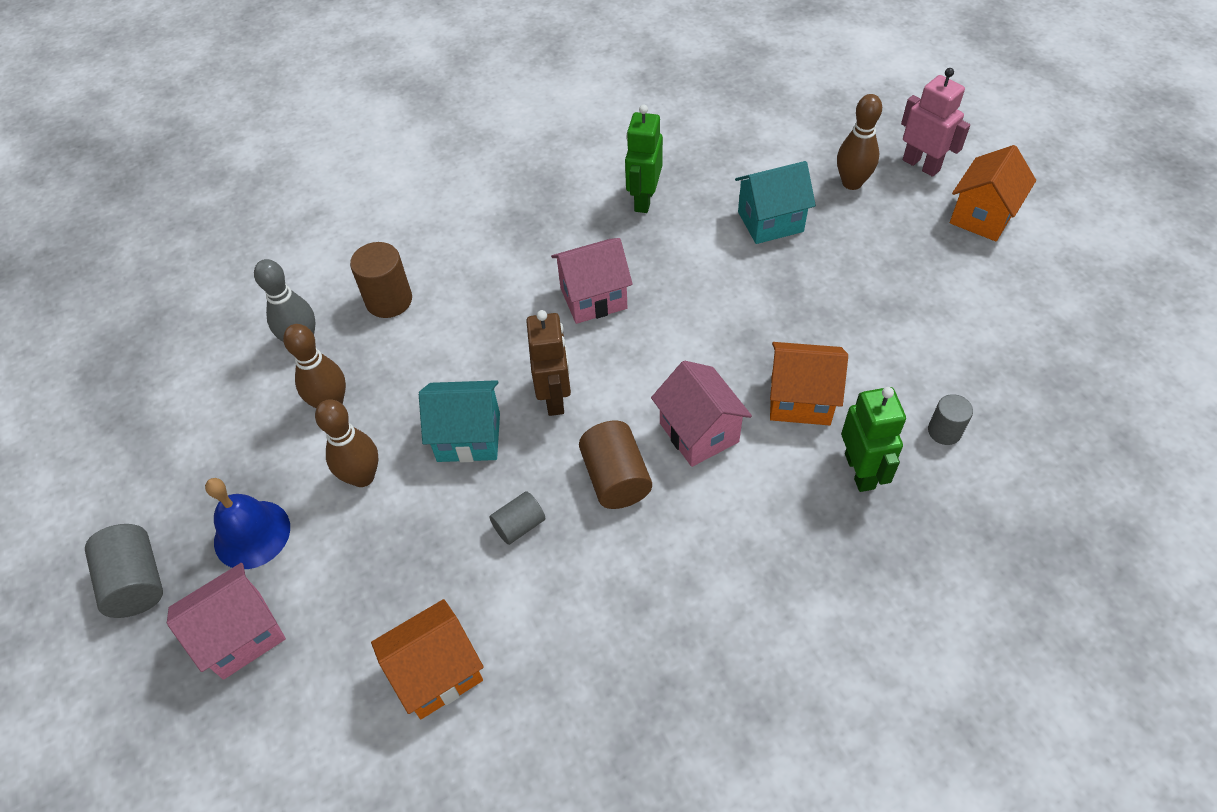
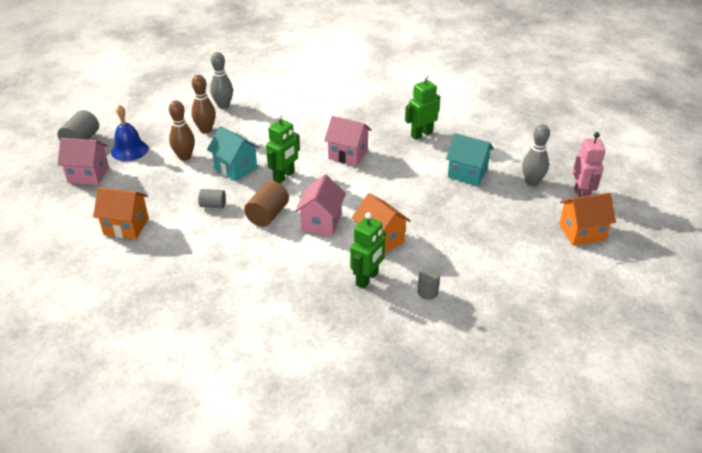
camera: 40 degrees right, 15 degrees down
brown cylinder [350,242,412,318] -> none
brown robot [526,310,571,416] -> green robot [266,114,300,183]
brown bowling pin [837,94,882,190] -> grey bowling pin [522,124,550,186]

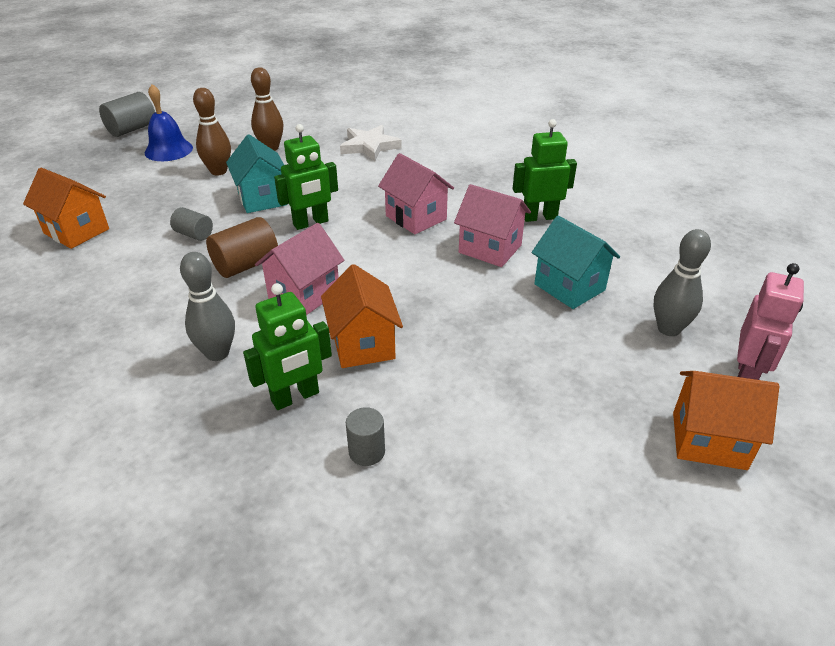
camera: 25 degrees right, 0 degrees up
pink house [57,138,109,185] -> pink house moved to [454,184,531,267]
grey bowling pin [210,52,233,109] -> grey bowling pin moved to [180,252,235,361]
none -> white star [340,125,402,161]

